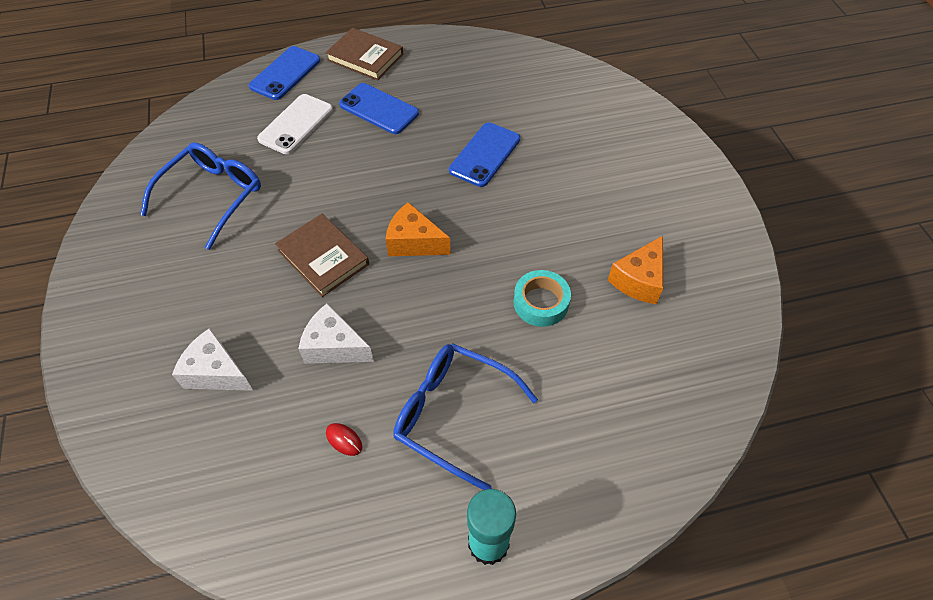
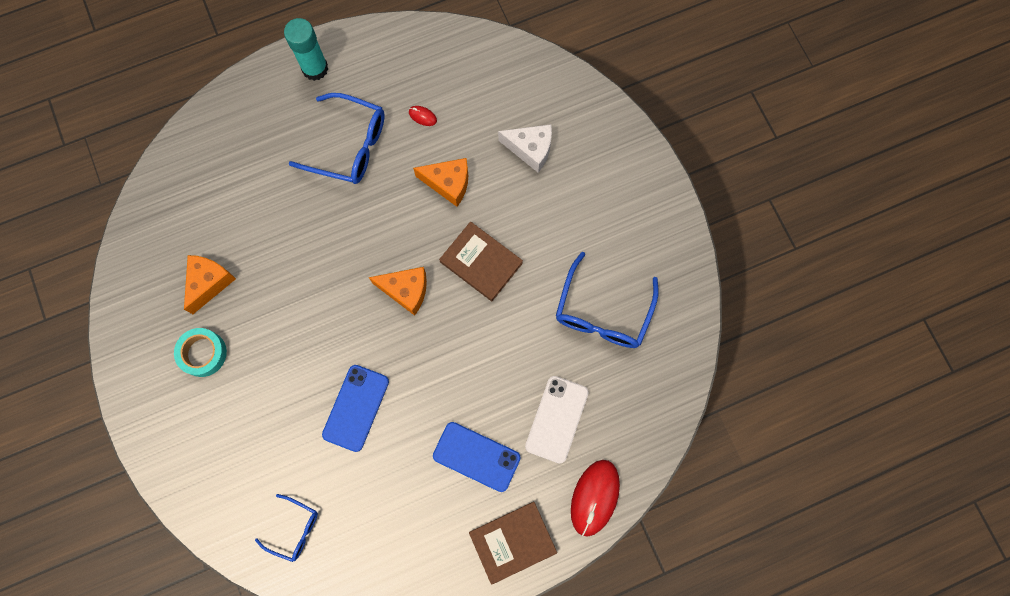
camera: 170 degrees right, 20 degrees up
blue phone [249,46,320,100] -> red mouse [571,460,620,536]
white cheese [298,303,374,364] -> orange cheese [413,158,468,207]
brown book [325,28,403,81] -> brown book turned 45 degrees counterclockwise [469,502,557,585]
turquoise tape [514,270,571,327] -> turquoise tape moved to [174,328,227,377]
none -> blue glasses [255,494,318,562]

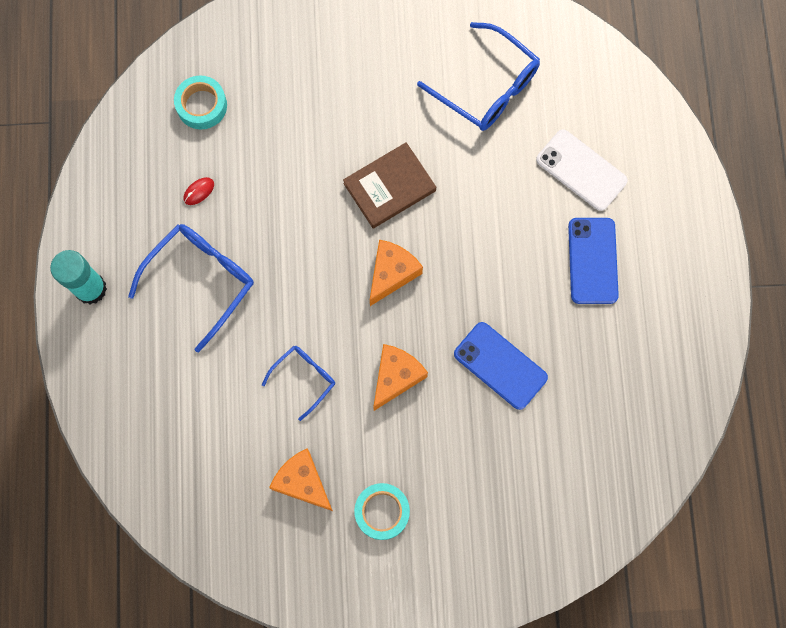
camera: 70 degrees left, 0 degrees up
blue glasses [255,494,318,562] -> blue glasses moved to [262,346,335,421]
orange cheese [413,158,468,207] -> orange cheese moved to [373,344,428,411]
blue phone [433,422,521,492] -> blue phone turned 45 degrees counterclockwise [568,218,619,304]
brown book [469,502,557,585] -> none
white cheese [498,124,552,173] -> none
red mouse [571,460,620,536] -> none
none -> turquoise tape [174,76,227,130]

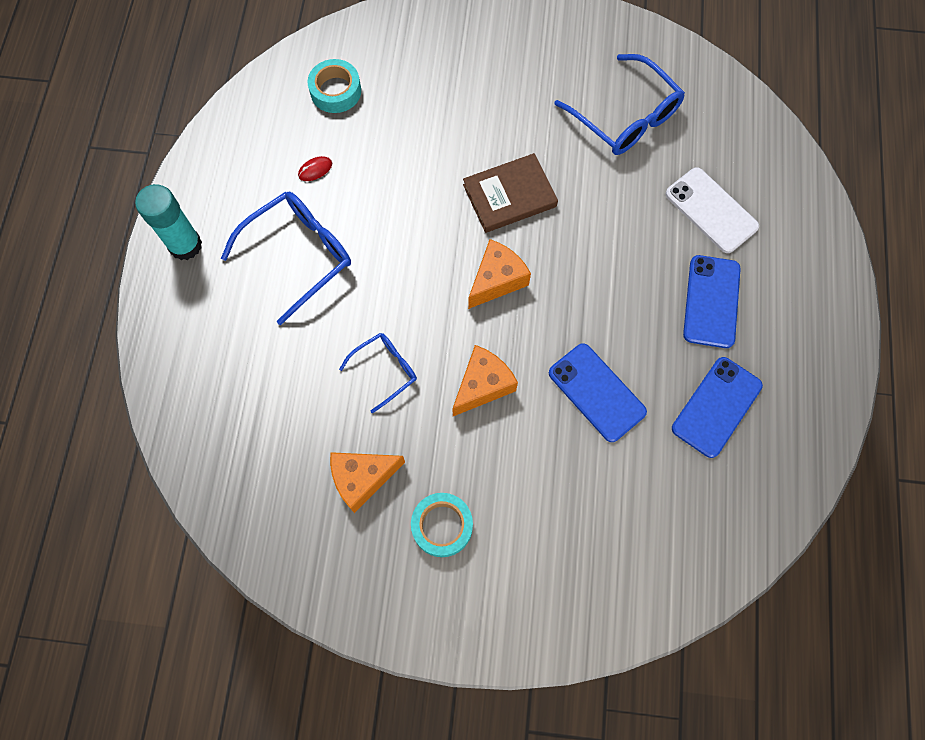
camera: 10 degrees right, 5 degrees down
orange cheese [269,448,333,511] -> orange cheese turned 75 degrees counterclockwise [330,452,405,513]
none -> blue phone [672,357,763,458]

